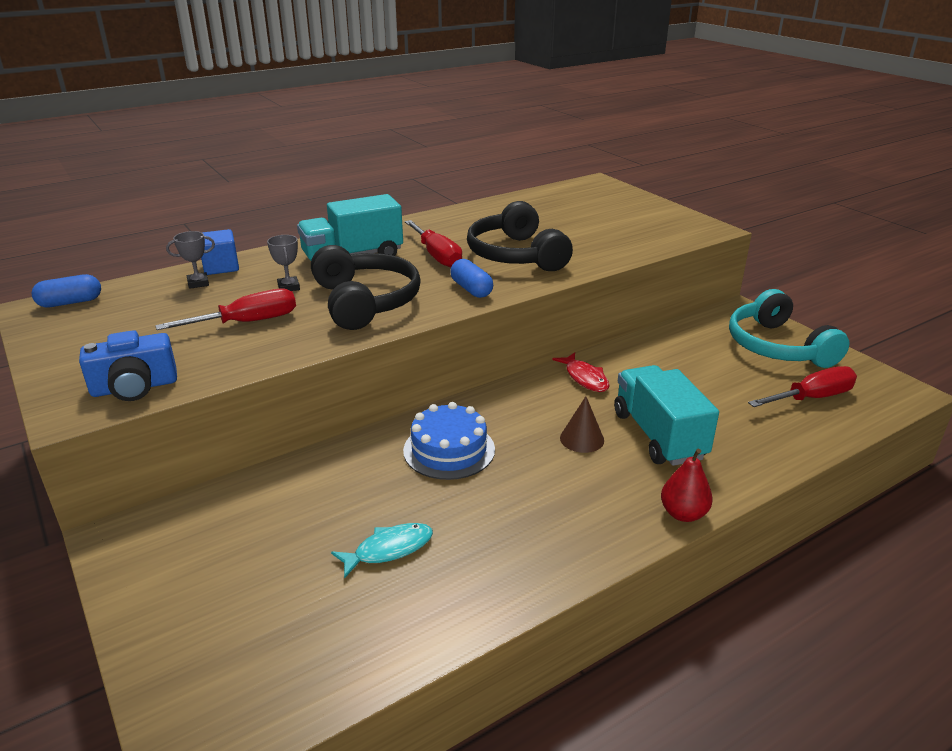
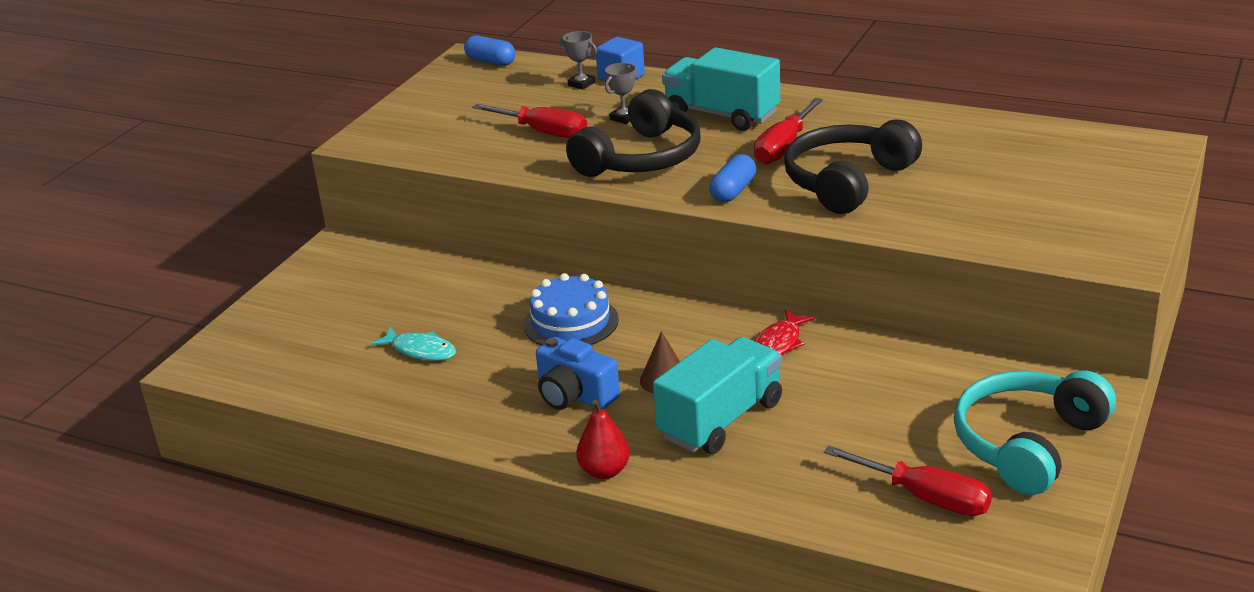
camera: 60 degrees right, 0 degrees up
blue camera [79,330,177,401] -> blue camera moved to [536,337,620,410]

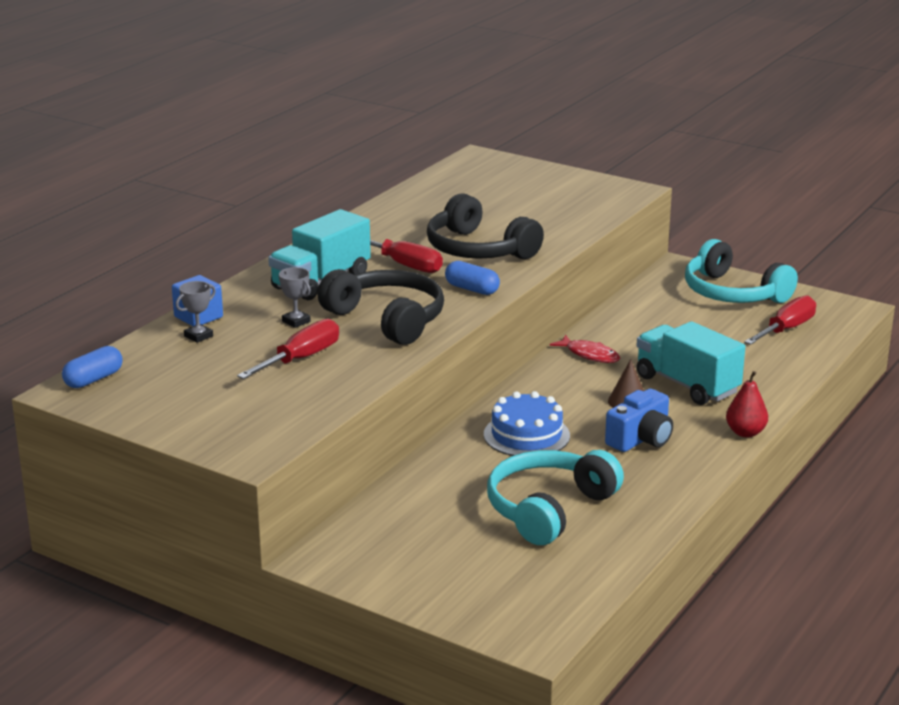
camera: 85 degrees left, 5 degrees down
turquoise fish [371,327,456,361] -> turquoise headphones [487,450,624,545]

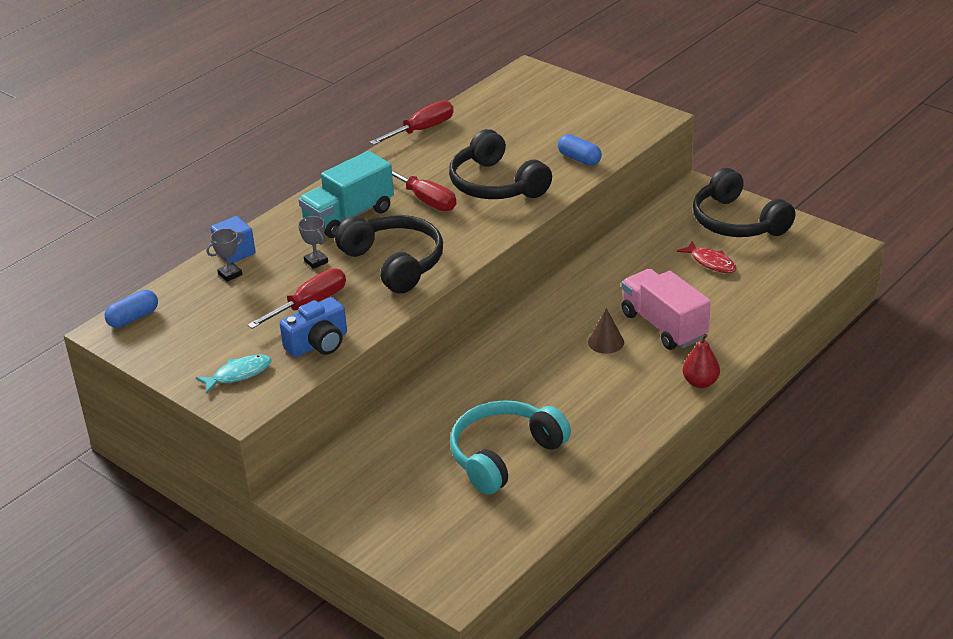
camera: 10 degrees right, 10 degrees up
blue capsule [445,261,500,295] -> blue capsule moved to [558,134,602,166]
blue cake [484,391,570,456] -> none
red fish [550,334,620,363] -> red fish moved to [677,241,737,273]
blue camera [605,389,673,452] -> blue camera moved to [280,297,347,357]
turquoise truck [637,321,745,405] -> pink truck [622,269,711,350]
turquoise headphones [685,239,798,303] -> black headphones [693,168,795,237]
red screwdriver [744,295,816,345] -> red screwdriver moved to [370,101,454,145]
none -> turquoise fish [196,354,271,393]

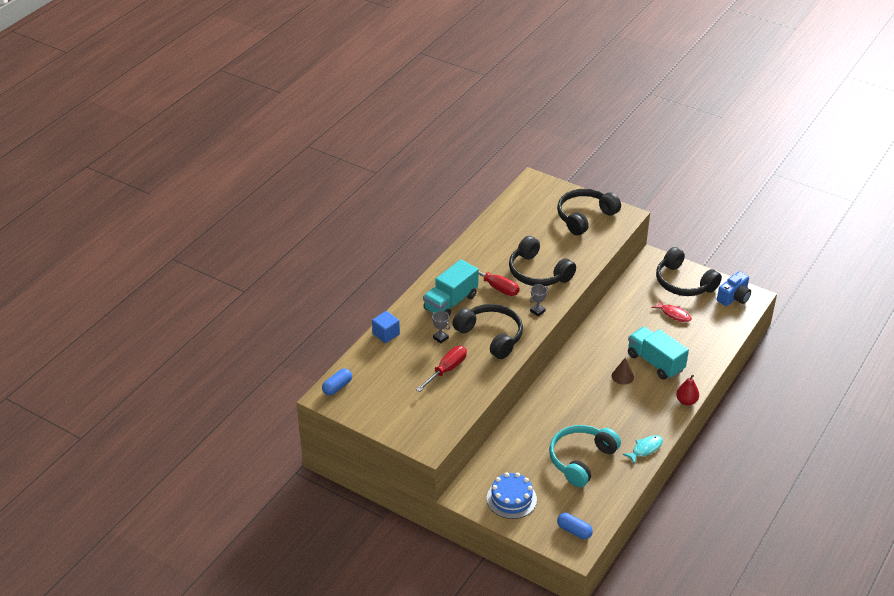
camera: 10 degrees left, 5 degrees up
turquoise fish [196,354,271,393] -> turquoise fish moved to [623,435,663,464]
grey trophy [207,229,244,282] -> grey trophy moved to [530,284,548,316]
blue camera [280,297,347,357] -> blue camera moved to [717,271,751,306]
red screwdriver [370,101,454,145] -> none
blue capsule [558,134,602,166] -> blue capsule moved to [557,513,593,539]
pink truck [622,269,711,350] -> turquoise truck [628,327,689,380]
none -> blue cake [487,472,537,519]
none -> black headphones [557,189,621,235]

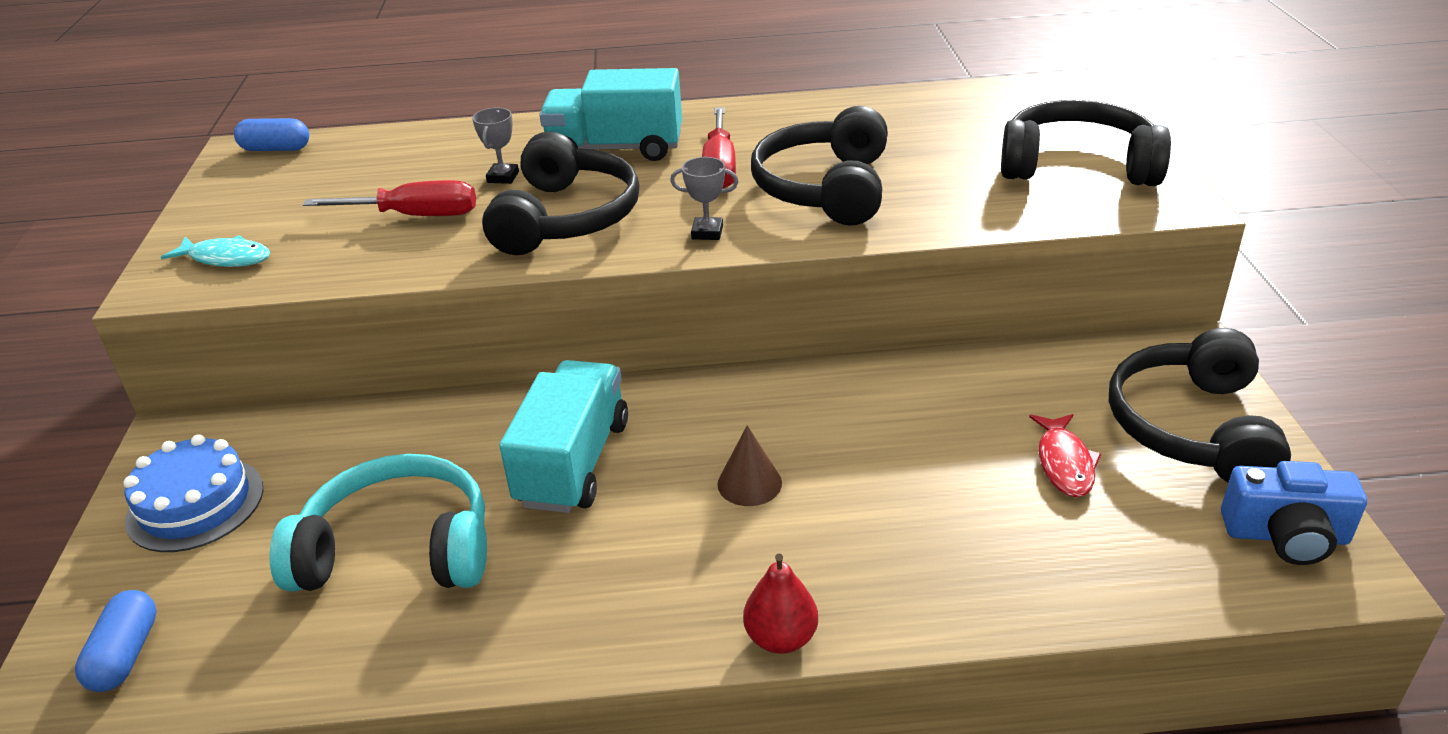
camera: 55 degrees right, 5 degrees down
blue cube [372,311,400,343] -> none
turquoise fish [623,435,663,464] -> turquoise fish moved to [161,235,270,267]
turquoise truck [628,327,689,380] -> turquoise truck moved to [499,360,628,513]

